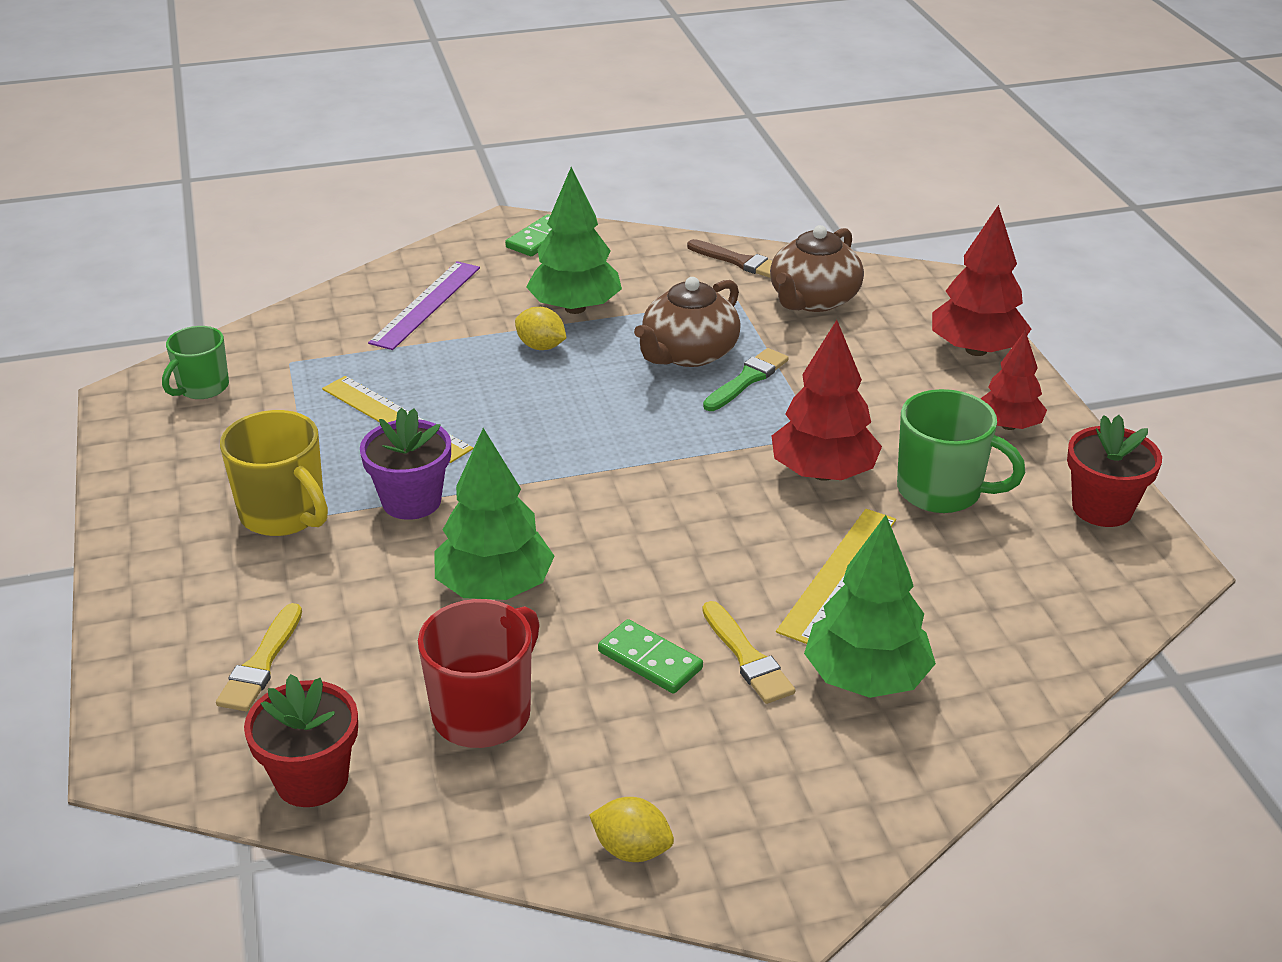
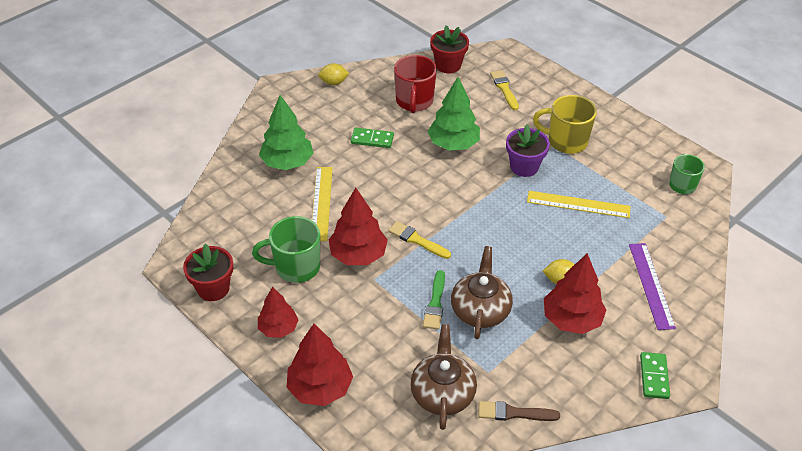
camera: 150 degrees right, 10 degrees up
green tree [526,167,622,314] -> red tree [544,253,606,334]
yellow brush [703,601,795,704] -> yellow brush moved to [388,221,451,259]

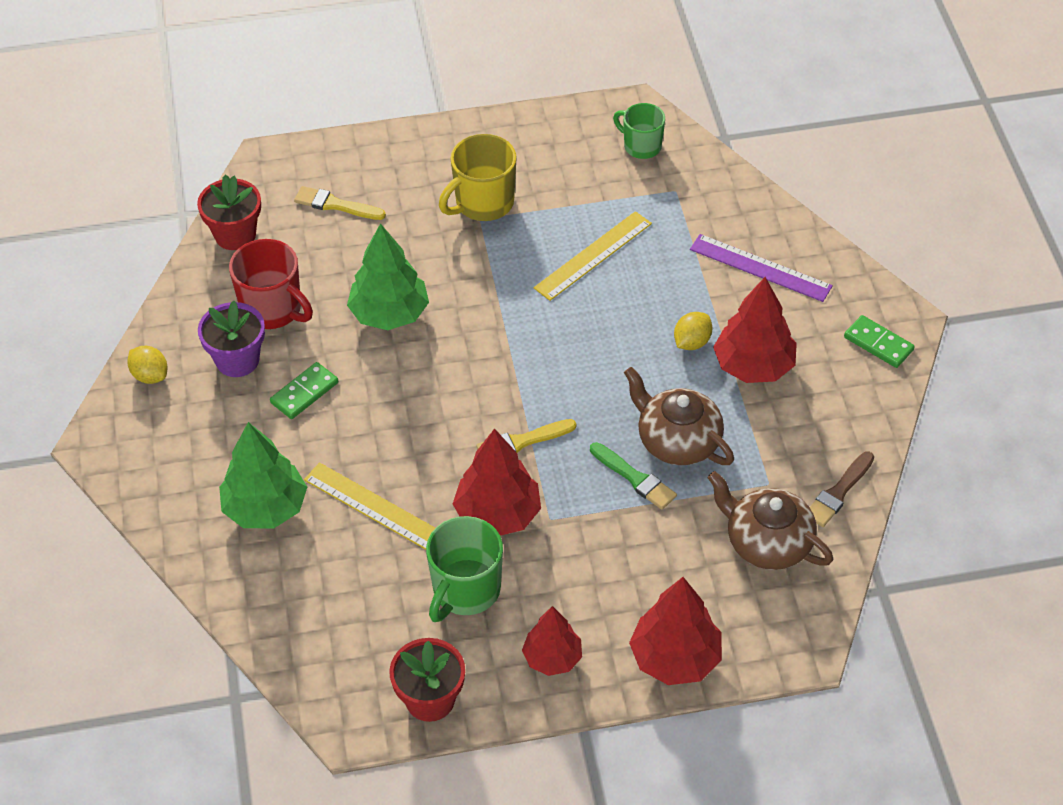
camera: 55 degrees left, 5 degrees up
yellow lemon [318,63,350,85] -> yellow lemon turned 75 degrees counterclockwise [127,346,168,384]
purple flower pot [506,124,550,177] -> purple flower pot moved to [198,301,265,377]

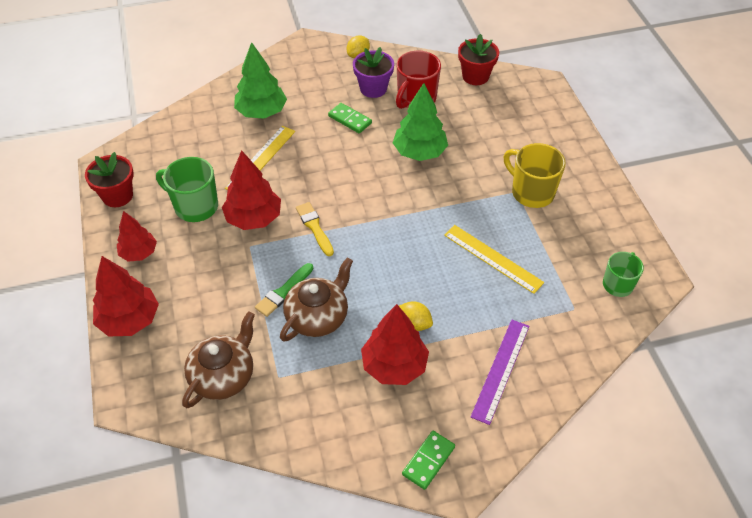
camera: 85 degrees right, 0 degrees up
yellow brush [294,186,386,220] -> none
brown brush [810,452,874,527] -> none

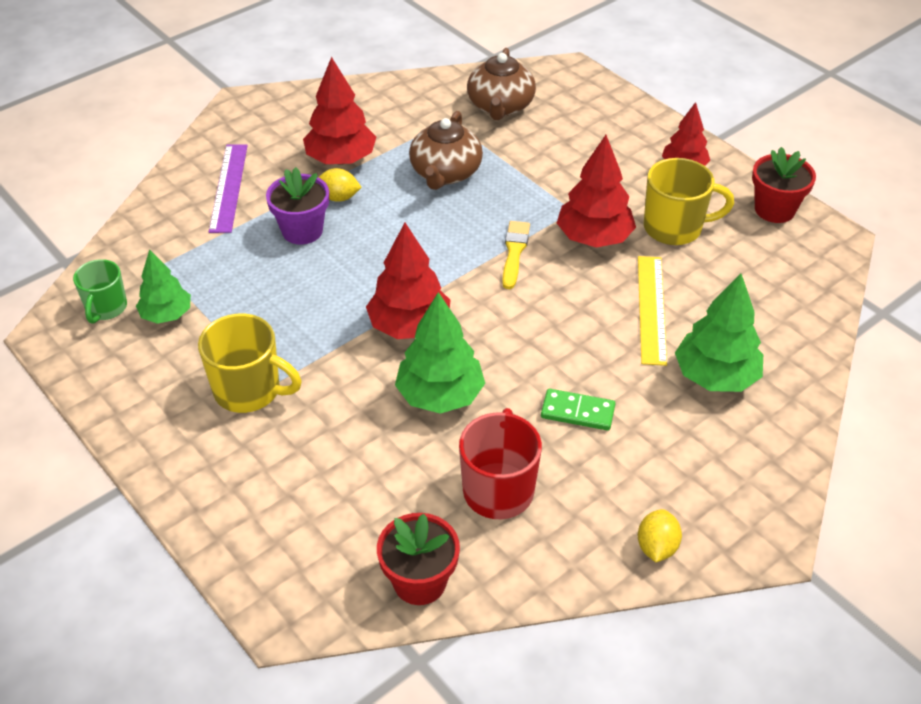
camera: 155 degrees right, 5 degrees down
red tree [93,256,159,336] -> red tree moved to [366,223,450,339]
green mug [156,157,218,222] -> yellow mug [644,158,734,245]
green brush [255,263,313,317] -> none
yellow brush [296,202,334,256] -> yellow brush turned 120 degrees counterclockwise [502,221,530,289]
purple flower pot [353,47,394,98] -> purple flower pot moved to [266,167,329,244]
green domino [402,431,455,490] -> none
yellow ruler [444,225,544,294] -> none
none -> green tree [136,249,191,324]

